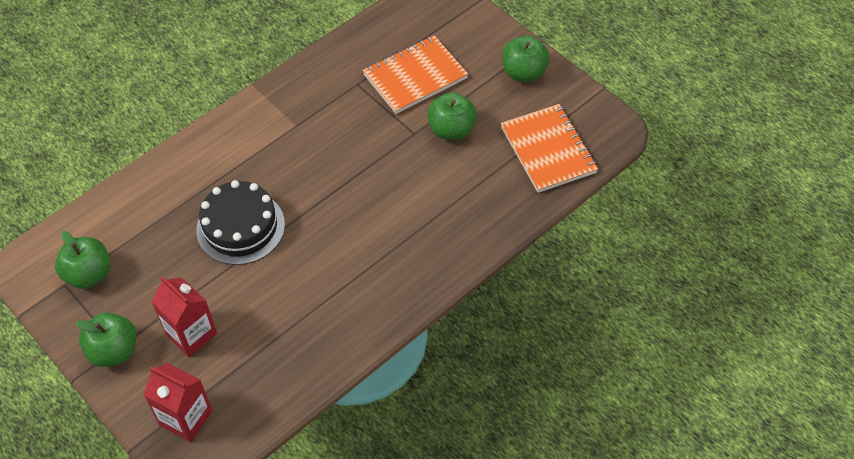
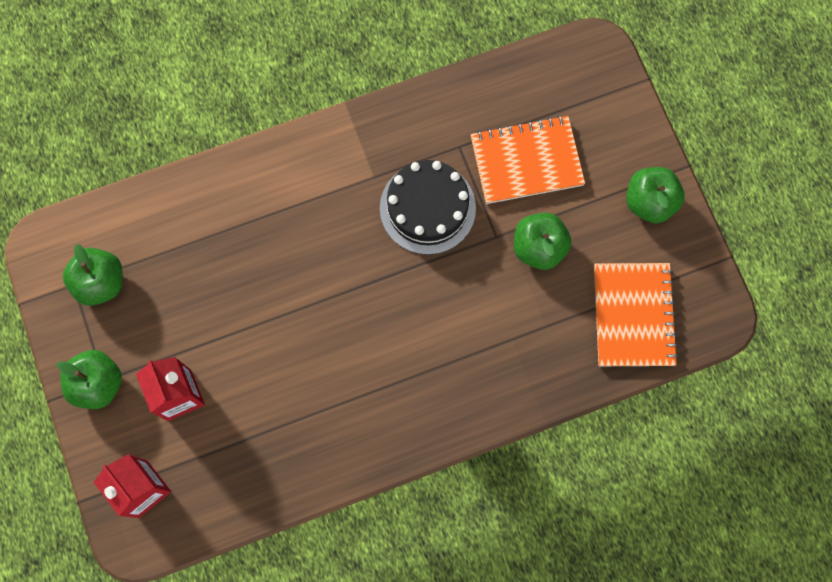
camera: 20 degrees right, 20 degrees up
black cake [196,180,285,265] -> black cake moved to [380,160,476,255]

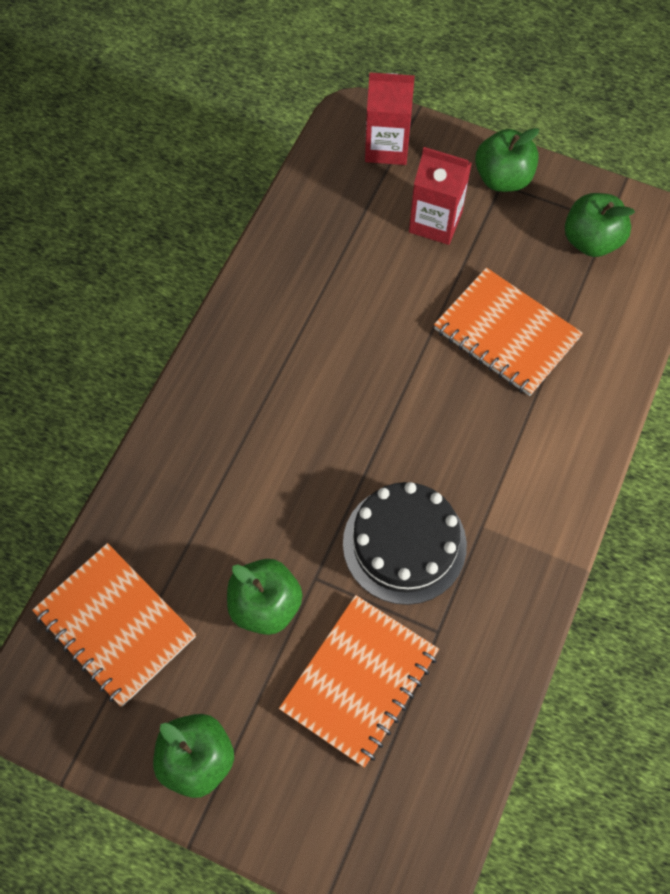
camera: 135 degrees right, 10 degrees down
none -> orange notebook [434,267,583,396]

